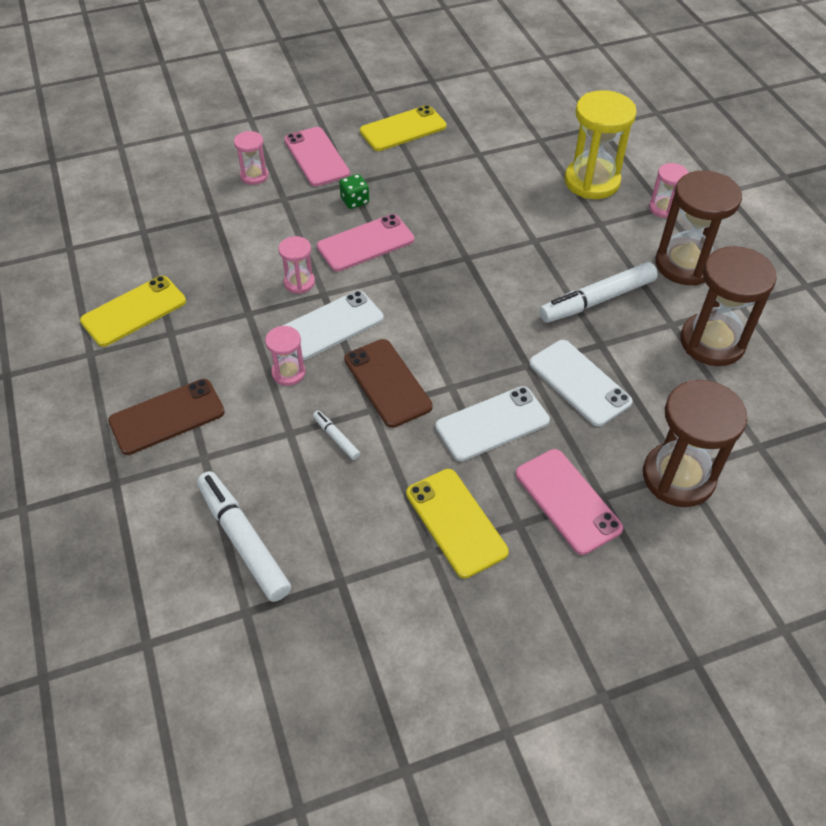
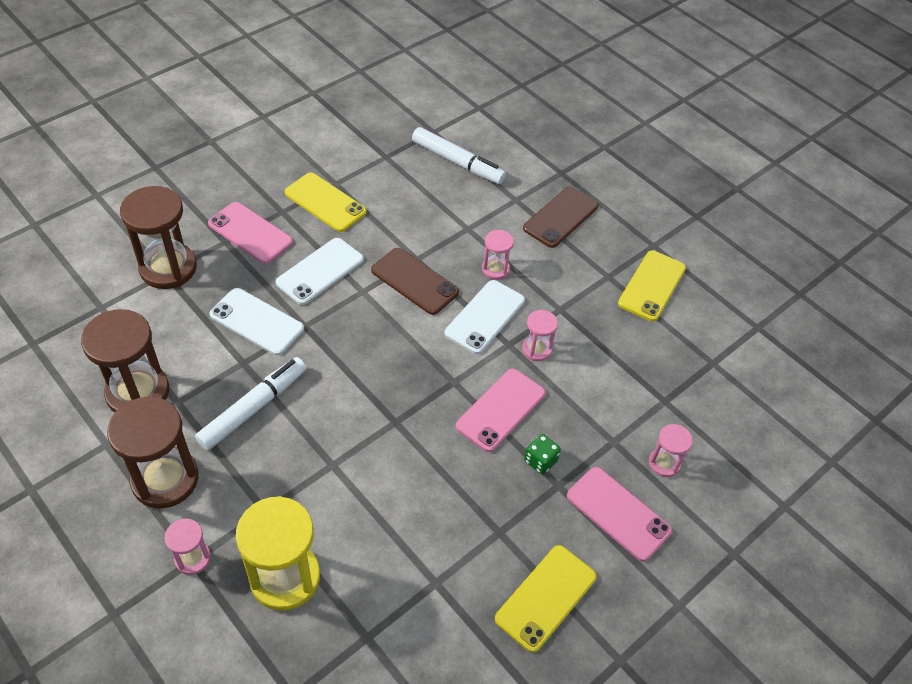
camera: 155 degrees right, 0 degrees up
white marker [313,411,360,460] -> none

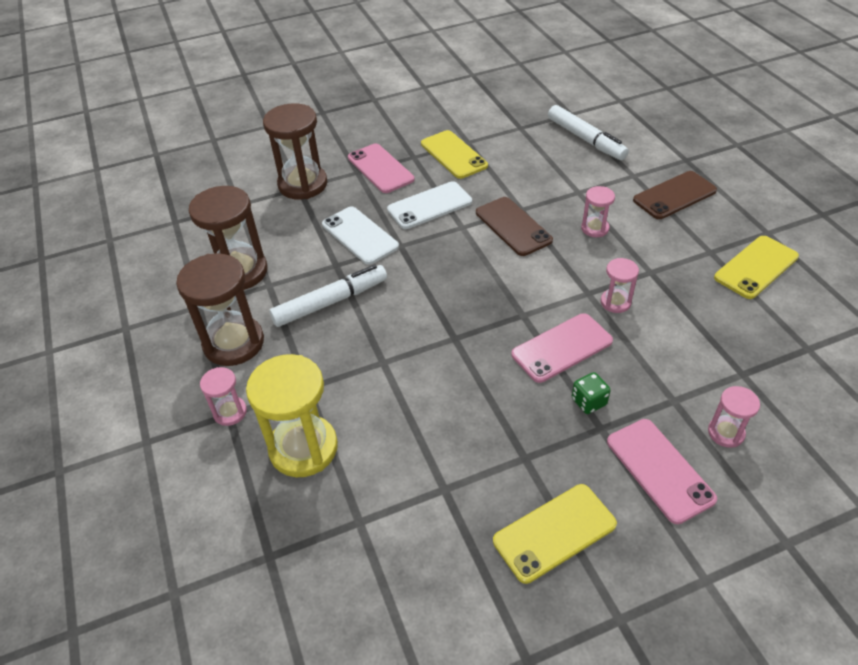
camera: 25 degrees right, 5 degrees down
white phone [445,280,525,354] -> none

